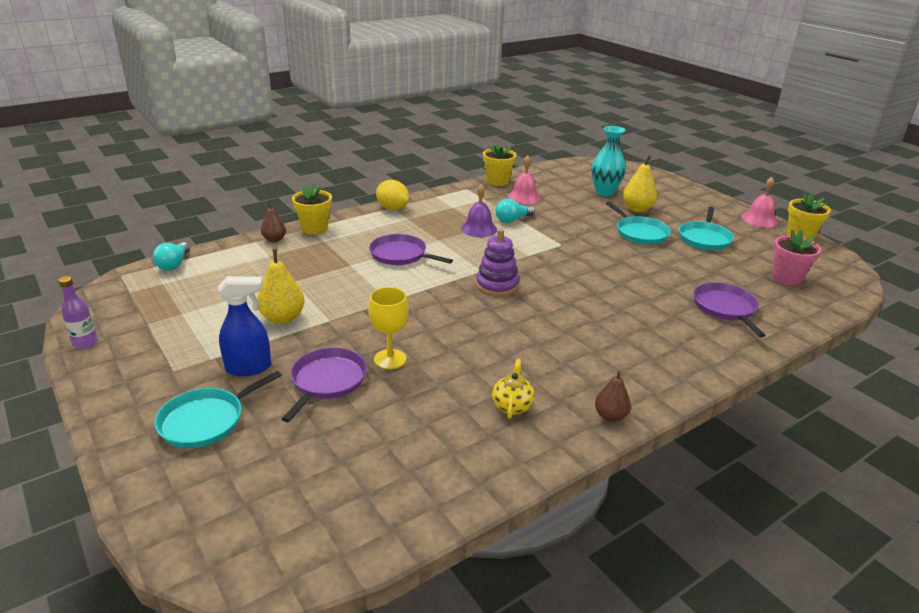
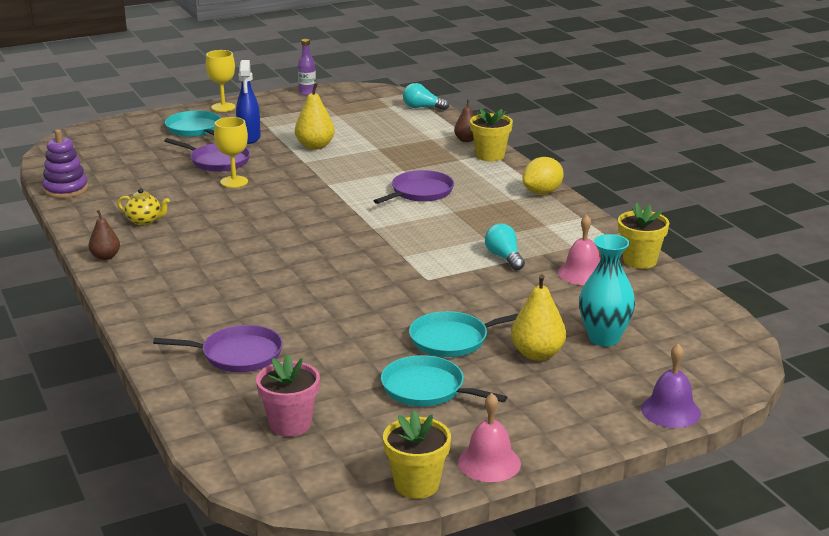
camera: 100 degrees right, 5 degrees down
purple bell [461,184,497,237] -> purple bell moved to [641,344,701,428]
purple stacking toy [476,229,519,296] -> purple stacking toy moved to [42,129,88,198]
none -> yellow goblet [206,50,235,112]

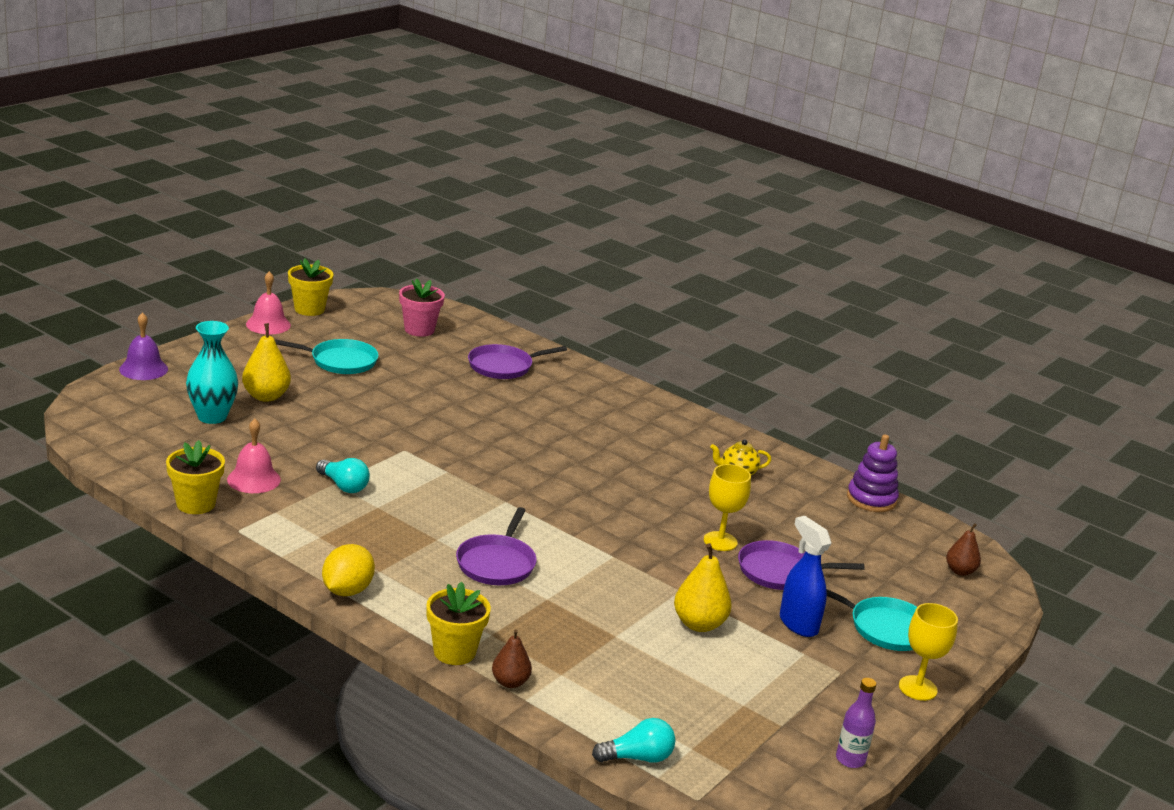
camera: 150 degrees right, 0 degrees up
brown pear [89,210,120,260] -> brown pear moved to [946,523,981,576]
turquoise pan [409,311,519,357] -> none

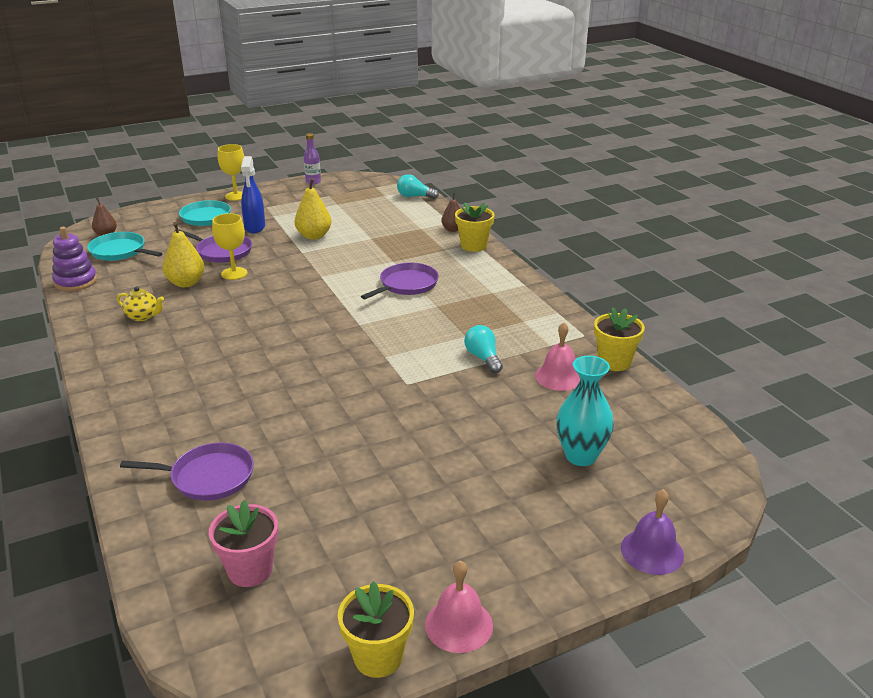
camera: 150 degrees left, 5 degrees up
yellow pear [242,323,291,402] -> yellow pear moved to [163,222,205,287]
turquoise pan [274,339,379,374] -> turquoise pan moved to [87,232,163,261]
yellow lemon [322,544,375,596] -> none

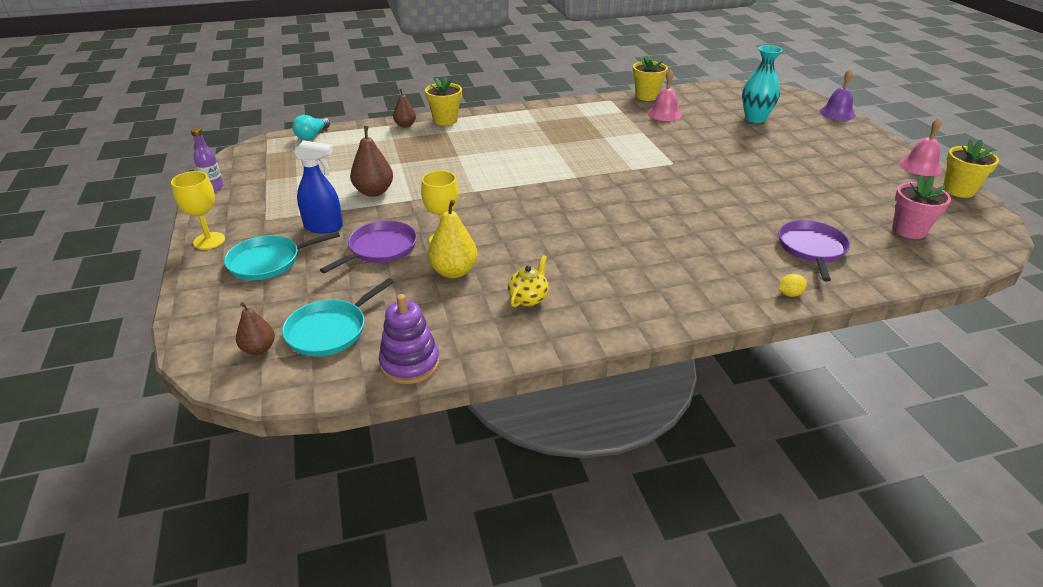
camera: 80 degrees left, 5 degrees up
yellow pear [294,178,331,240] -> brown pear [350,126,393,197]
purple pan [361,262,439,299] -> none
turquoise light bulb [464,325,503,373] -> none
none -> yellow lemon [779,274,807,297]

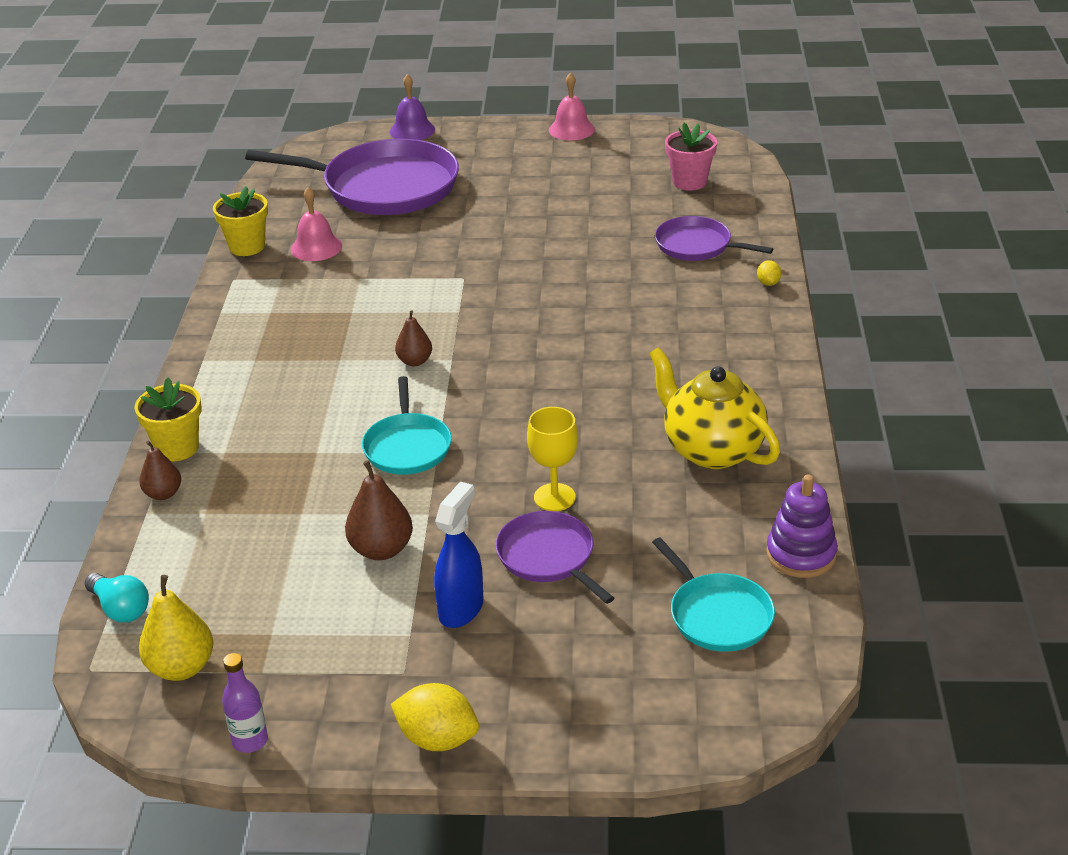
camera: 70 degrees left, 0 degrees up
yellow goblet [171,171,225,250] -> yellow lemon [391,683,479,751]
turquoise pan [224,232,340,280] -> turquoise pan moved to [362,376,452,475]
brown pear [236,302,275,355] -> brown pear moved to [395,310,432,366]
yellow pear [428,200,478,278] -> yellow pear moved to [139,575,214,681]
yellow teapot [508,255,549,307] -> yellow teapot [649,347,780,469], size x2.07
turquoise vase [742,45,783,123] -> purple pan [245,139,459,215]
yellow flower pot [943,139,999,198] -> none

